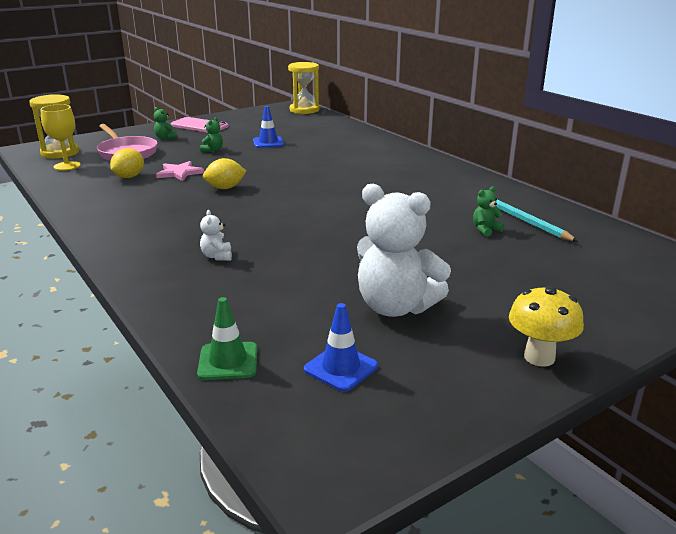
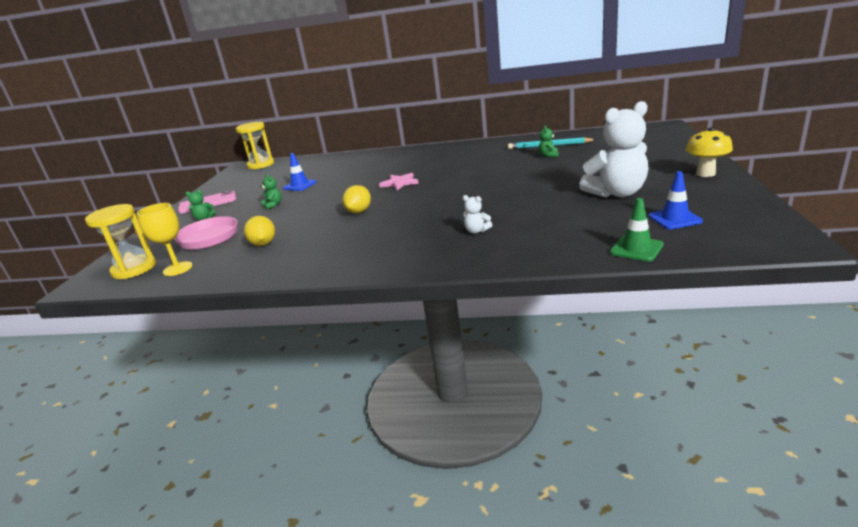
camera: 45 degrees left, 0 degrees up
pink star [156,161,204,181] -> pink star moved to [379,173,419,190]

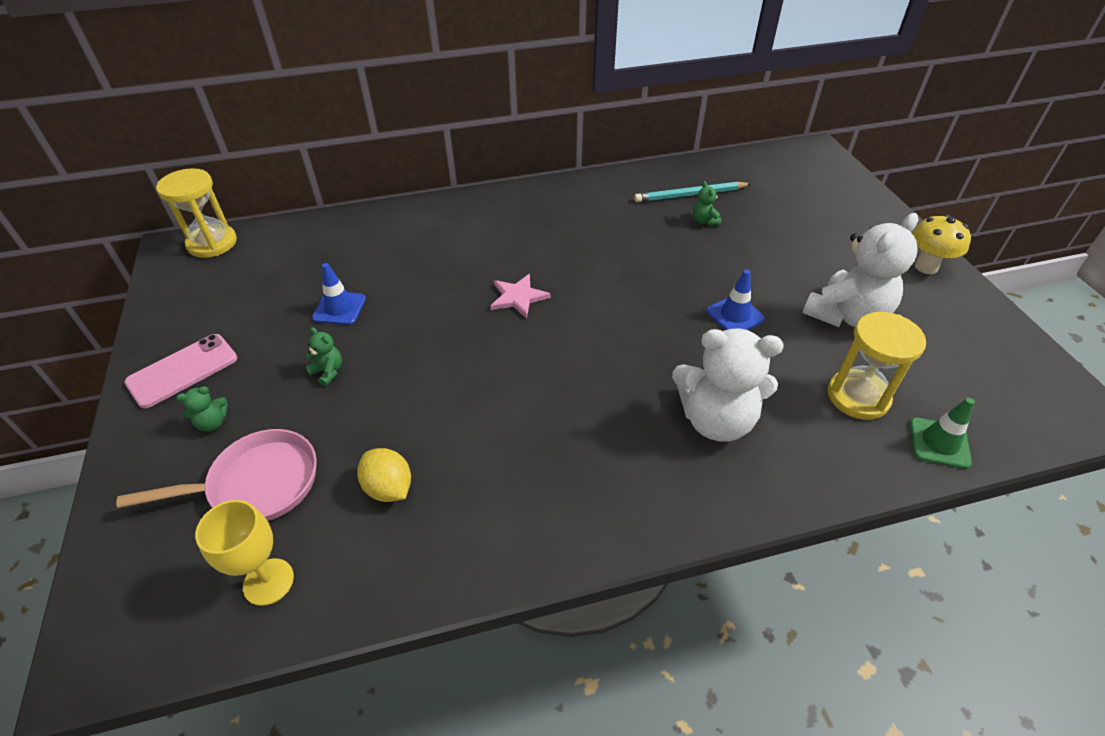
camera: 25 degrees left, 20 degrees up
yellow hourglass [85,204,156,279] -> yellow hourglass moved to [828,312,926,420]
yellow lemon [342,185,371,213] -> none
white teddy bear [463,195,492,234] -> white teddy bear [672,329,784,442], size x2.40
blue traffic cone [649,171,703,229] -> blue traffic cone moved to [706,269,765,330]

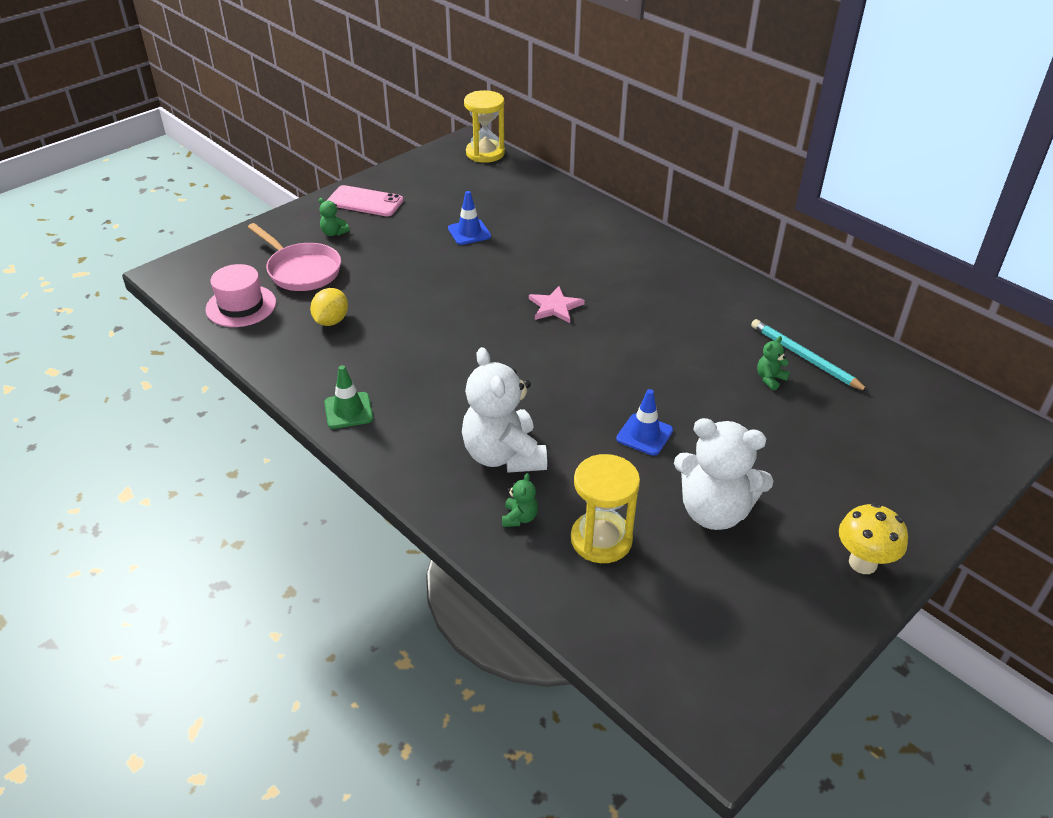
camera: 60 degrees right, 5 degrees down
yellow goblet [195,500,294,606] -> pink hat [206,264,276,327]
green teddy bear [305,327,342,386] -> green teddy bear moved to [502,473,538,527]
green traffic cone [910,398,975,469] -> green traffic cone moved to [324,365,373,429]

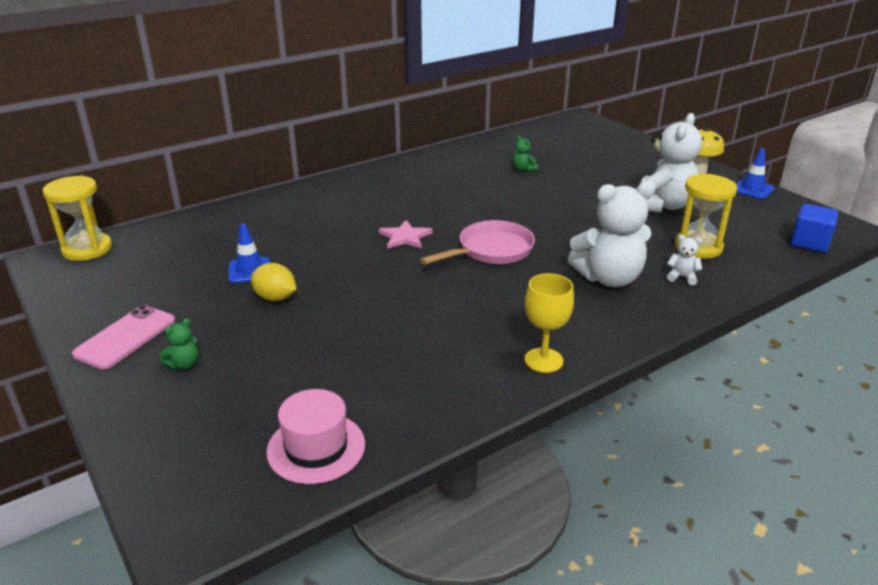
camera: 80 degrees left, 10 degrees down
pink pan [248,223,341,291] -> pink pan moved to [420,220,535,264]
yellow lemon [310,288,348,326] -> yellow lemon moved to [251,263,296,301]
green traffic cone [324,365,373,429] -> yellow goblet [525,273,574,373]
green teddy bear [502,473,538,527] -> white teddy bear [667,235,702,285]
blue traffic cone [616,389,673,456] -> blue traffic cone moved to [736,148,774,199]
turquoise pencil [751,319,869,392] -> none
none -> blue cube [791,204,838,252]

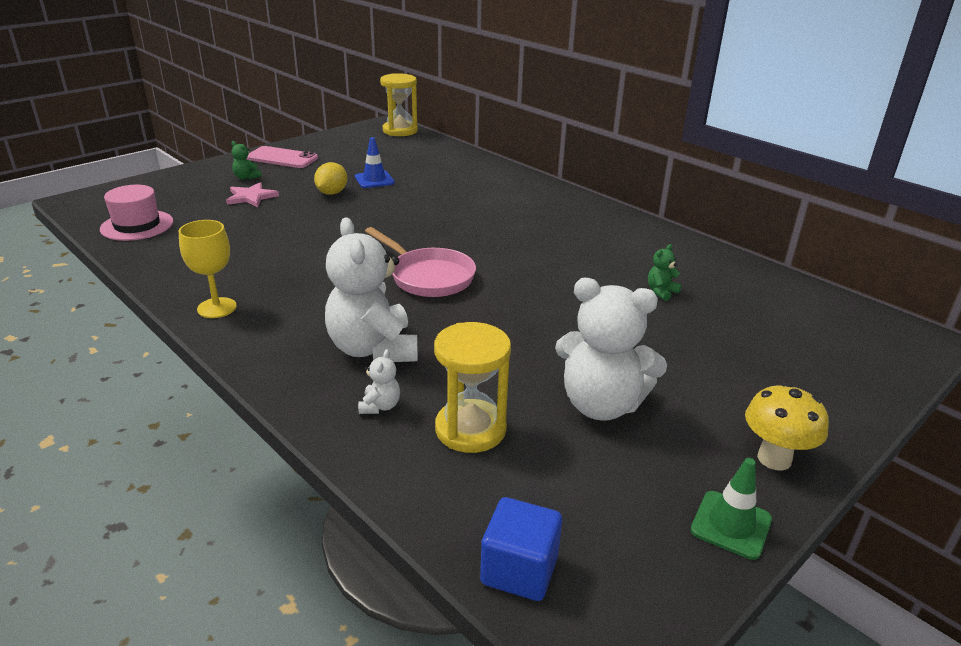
camera: 80 degrees right, 0 degrees up
pink star [379,220,432,249] -> pink star moved to [226,182,279,207]
blue traffic cone [736,148,774,199] -> green traffic cone [691,458,772,560]

